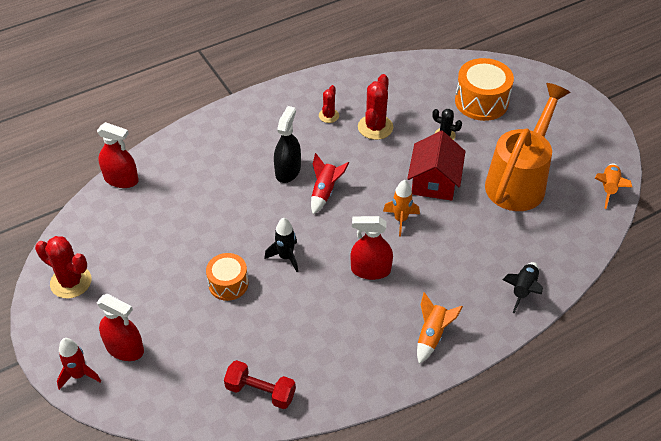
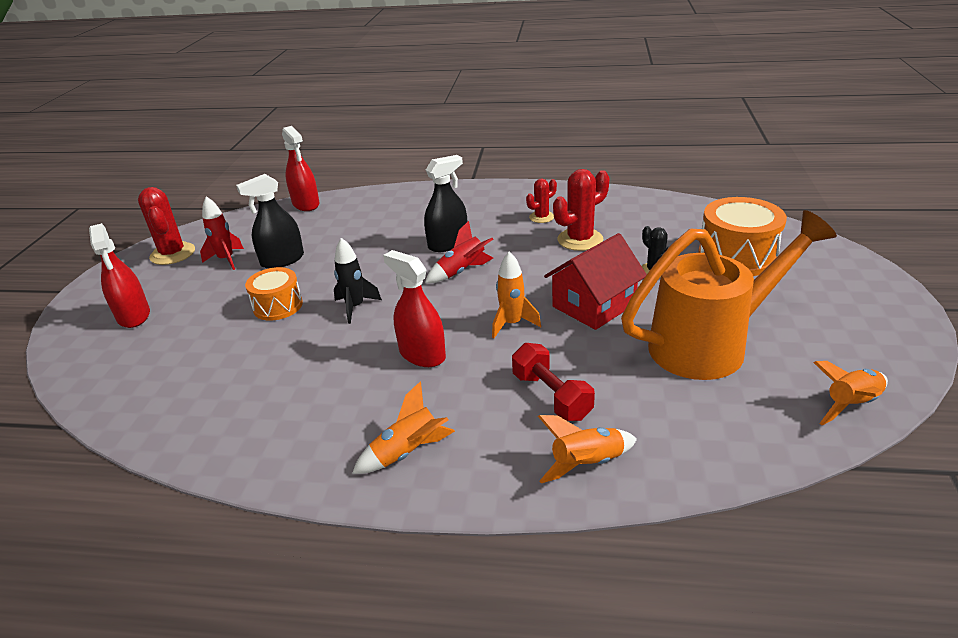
camera: 40 degrees right, 15 degrees down
red rocket [57,338,101,390] -> red rocket moved to [200,196,244,270]
red dumbbell [224,360,296,409] -> red dumbbell moved to [512,343,595,421]
black rocket [503,262,543,313] -> orange rocket [538,415,637,483]
none -> black spray bottle [236,174,304,269]

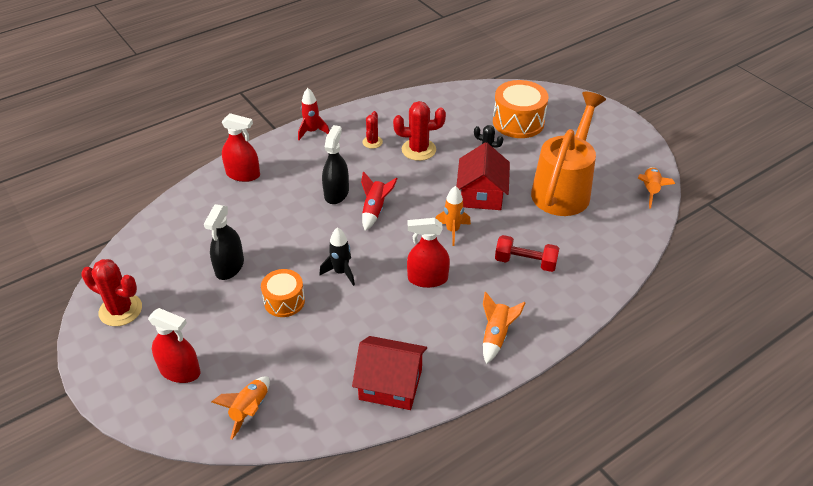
camera: 45 degrees left, 10 degrees up
red rocket [200,196,244,270] -> red rocket moved to [298,88,329,140]
red spray bottle [282,126,320,211] -> red spray bottle moved to [222,113,260,182]
orange rocket [538,415,637,483] -> orange rocket moved to [212,376,270,439]
red cactus [553,169,609,251] -> red cactus turned 75 degrees clockwise [393,101,446,161]
none -> red house [352,336,427,410]

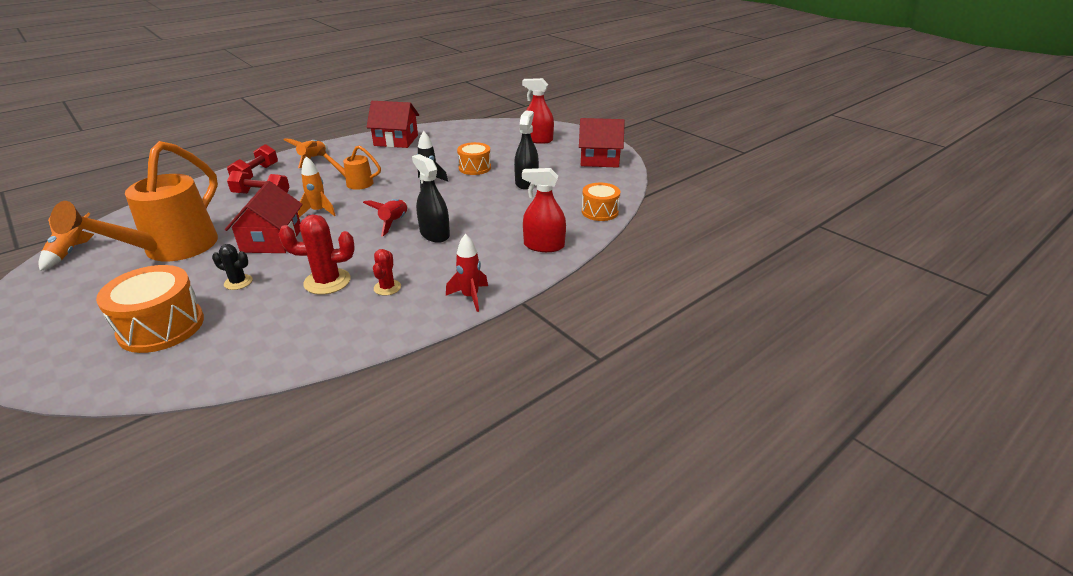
camera: 175 degrees right, 10 degrees down
red cactus [81,259,142,326] -> red house [579,118,625,168]
orange rocket [212,376,270,439] -> none
black spray bottle [322,125,349,204] -> black spray bottle turned 135 degrees clockwise [412,154,450,243]
red spray bottle [407,218,450,288] -> orange watering can [317,145,381,190]
none -> red dumbbell [227,144,278,178]
none -> orange drum [582,183,620,221]

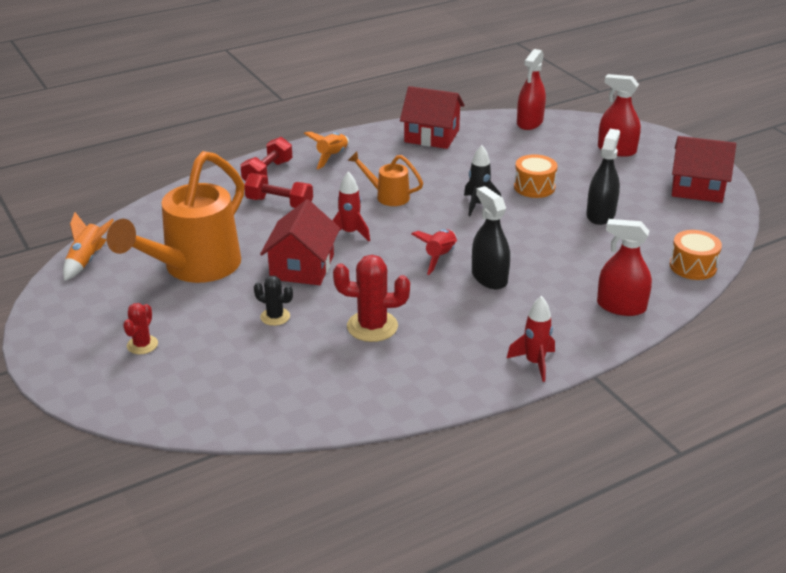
camera: 10 degrees right, 0 degrees up
orange drum [96,265,204,353] -> none
orange rocket [298,156,336,217] -> red rocket [332,172,370,241]
red cactus [373,249,401,296] -> red cactus moved to [123,303,158,354]
none -> red spray bottle [517,49,546,130]

